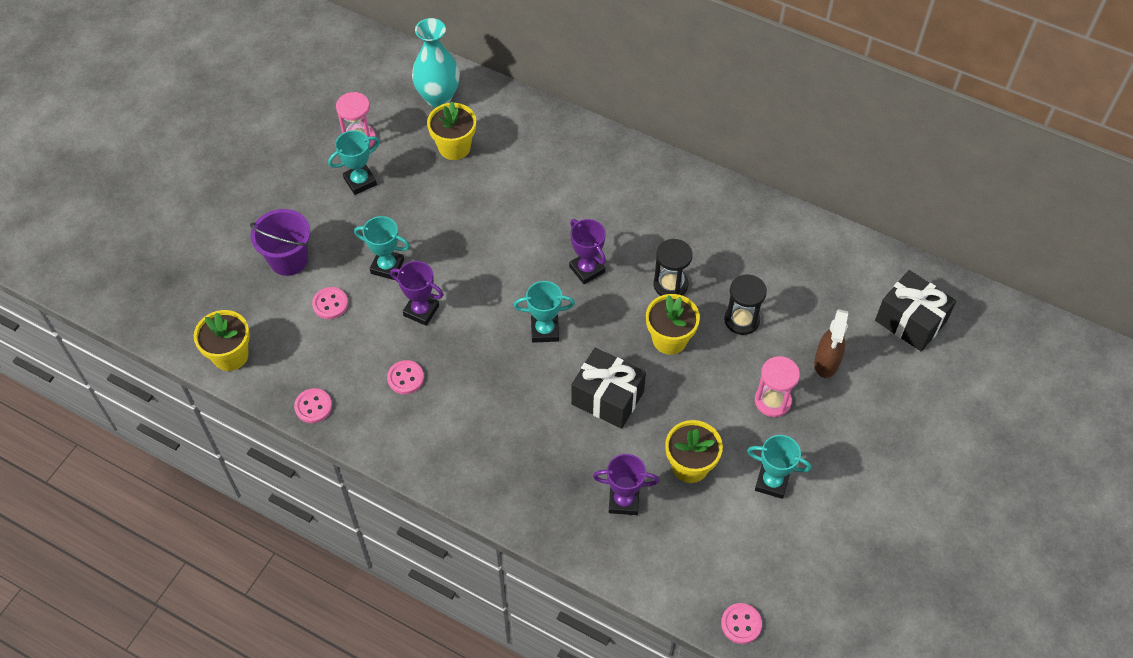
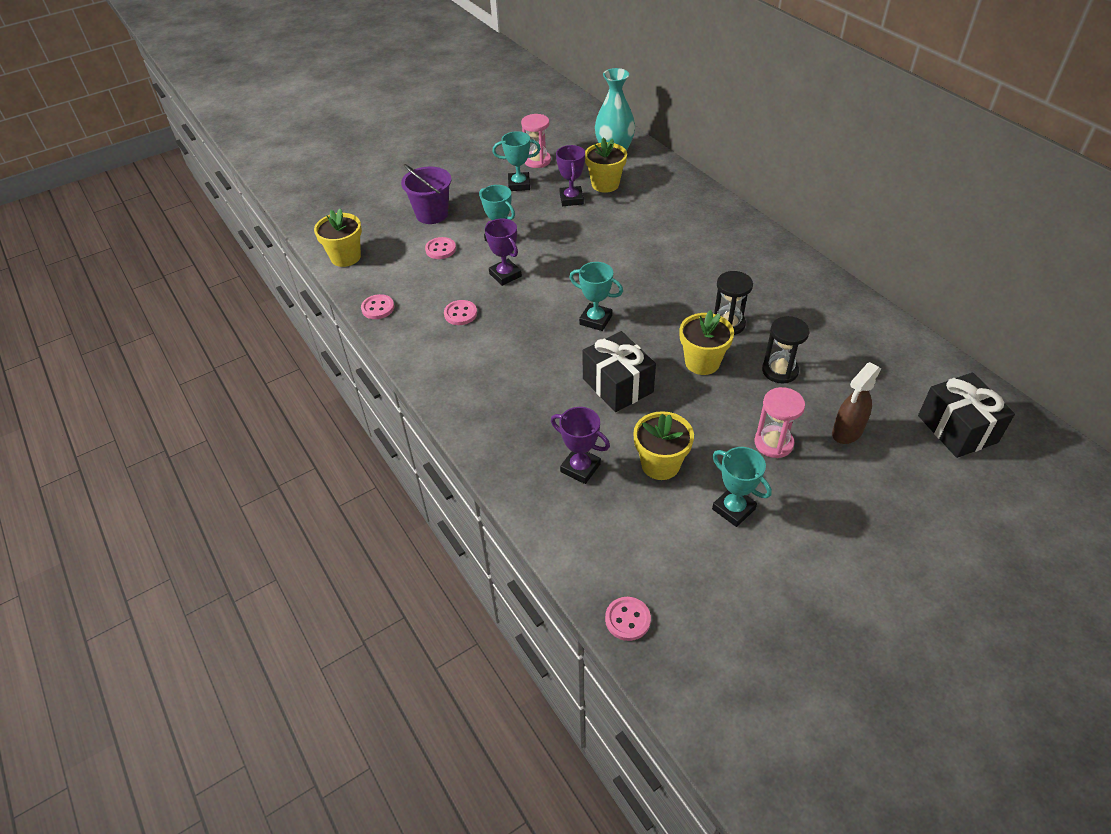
camera: 30 degrees right, 10 degrees down
purple trophy [569,219,606,284] -> purple trophy moved to [556,145,585,206]

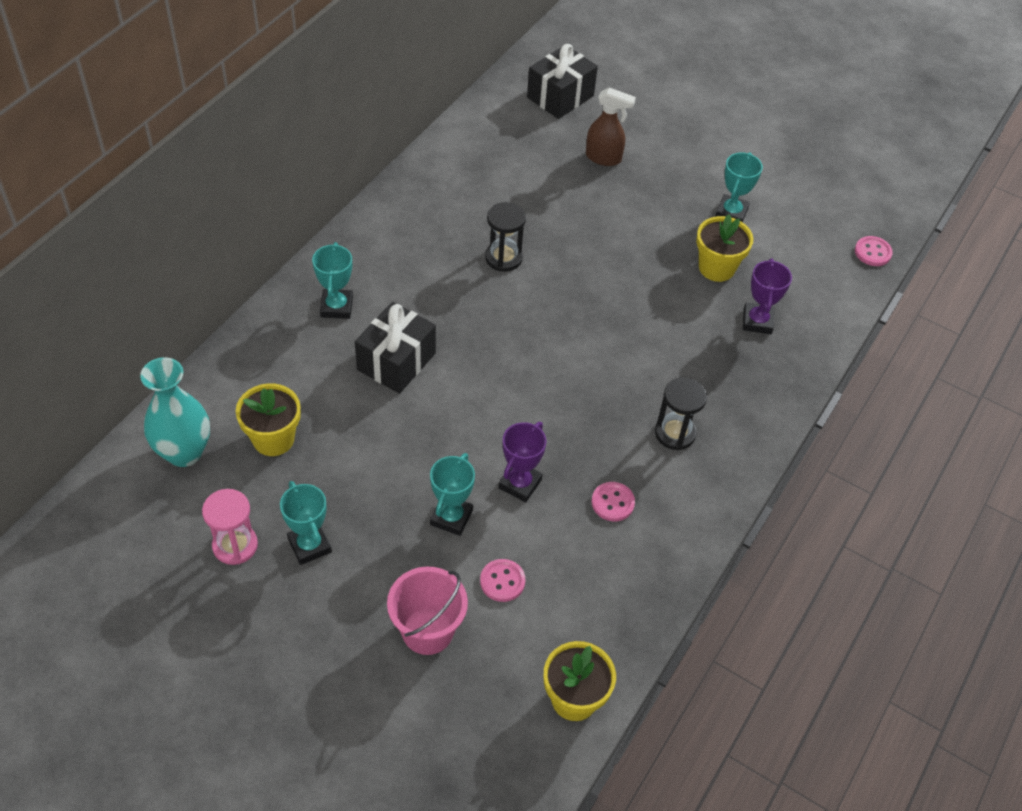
camera: 120 degrees left, 5 degrees up
pink button [361,294,394,319] -> none
purple bucket [401,164,452,224] -> pink bucket [387,567,468,655]
purple trophy [556,145,585,206] -> none
turquoise trophy [569,262,623,331] -> turquoise trophy moved to [312,242,353,319]
black gift [582,331,656,412] -> black gift moved to [355,302,436,394]
yellow flower pot [680,310,734,375] -> none
pink hourglass [754,387,805,458] -> none
black hourglass [762,316,810,383] -> black hourglass moved to [655,377,707,450]

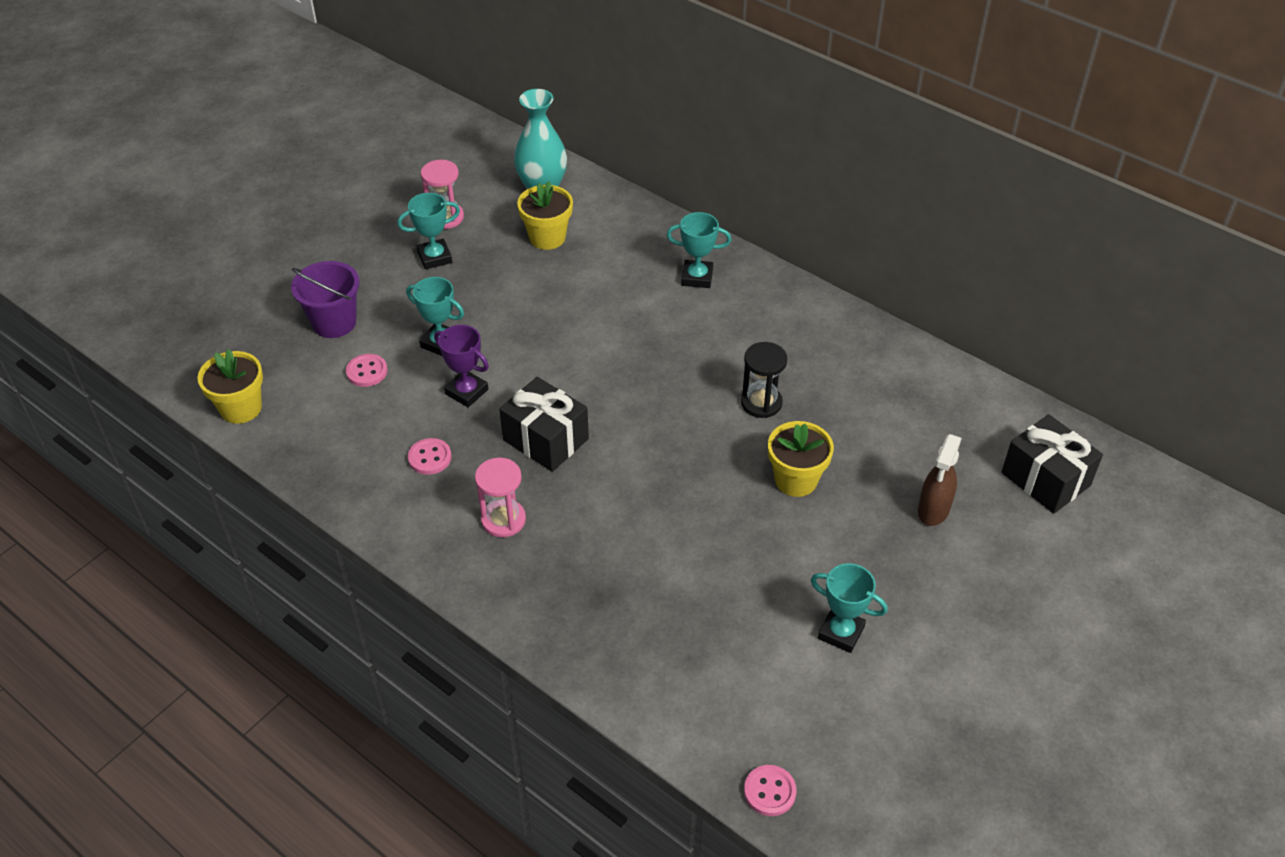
camera: 100 degrees right, 5 degrees down
black gift [355,302,436,394] -> black gift moved to [499,377,589,472]
pink bucket [387,567,468,655] -> purple bucket [291,261,360,338]
black hourglass [655,377,707,450] -> pink hourglass [475,458,526,538]
yellow flower pot [696,214,753,282] -> yellow flower pot moved to [768,421,834,497]
purple trophy [743,258,792,334] -> none

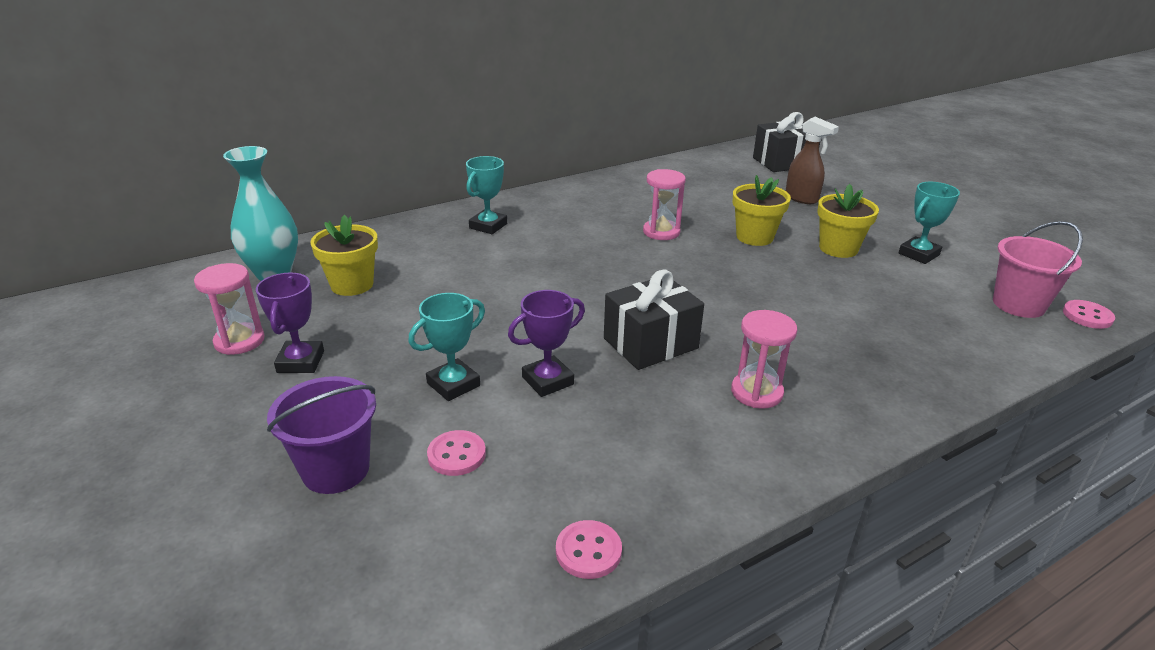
camera: 70 degrees left, 15 degrees down
yellow flower pot [197,349,263,424] -> yellow flower pot moved to [817,184,879,258]
turquoise trophy [397,193,460,270] -> purple trophy [256,273,324,373]
pink button [408,438,452,475] -> pink button moved to [556,520,622,579]
black hourglass [741,342,787,418] -> pink hourglass [643,169,686,240]
none -> pink bucket [993,221,1083,318]

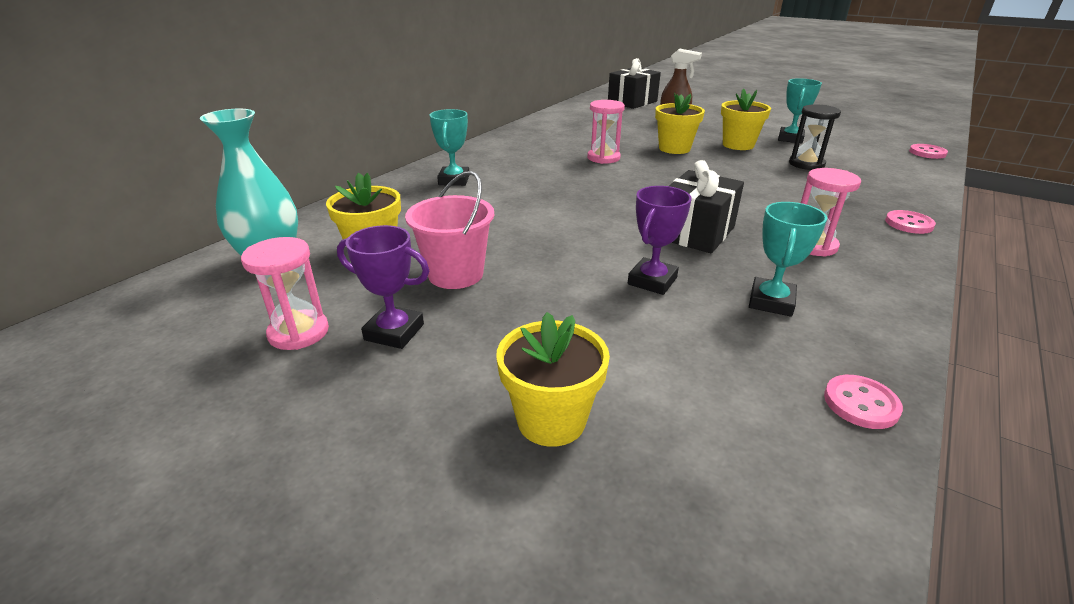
camera: 25 degrees left, 0 degrees up
purple trophy [256,273,324,373] -> purple trophy turned 45 degrees counterclockwise [337,225,429,349]
purple bucket [267,376,376,494] -> yellow flower pot [496,312,610,447]
turquoise trophy [408,293,485,401] -> turquoise trophy moved to [749,202,827,317]
pink button [427,430,486,476] -> pink button moved to [885,210,936,234]
pink bucket [993,221,1083,318] -> pink bucket moved to [405,171,494,289]
none -> black hourglass [789,104,841,170]

